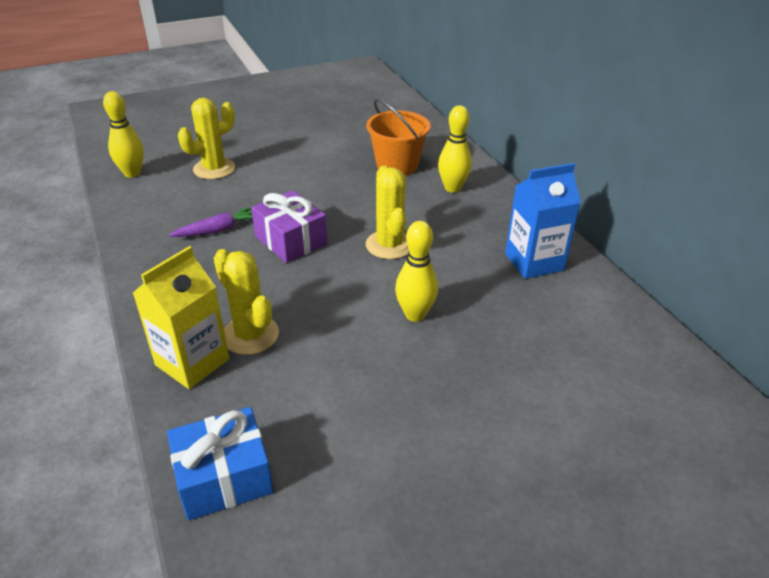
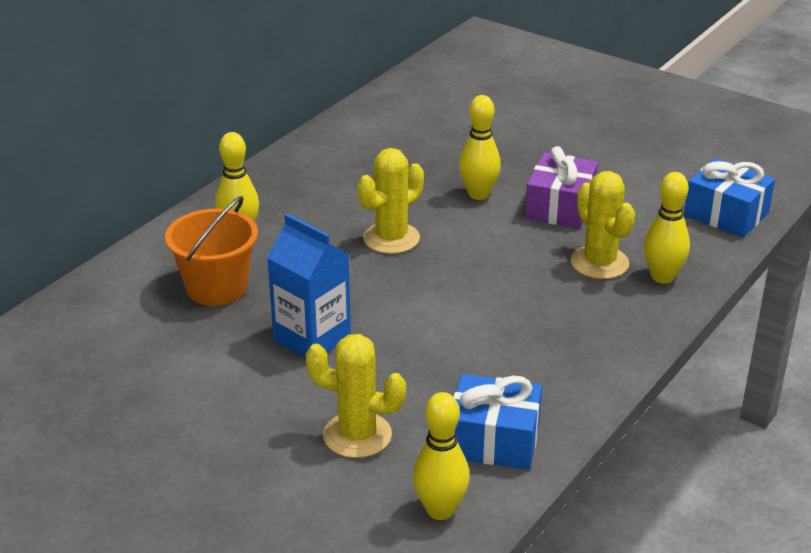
camera: 120 degrees left, 5 degrees down
yellow carton [133,246,229,389] -> yellow bowling pin [643,172,690,284]
purple carrot [169,207,253,237] -> none
yellow cactus [214,249,279,355] -> yellow cactus turned 45 degrees counterclockwise [571,171,635,279]
purple gift [251,190,327,263] -> purple gift moved to [525,146,598,229]
blue carton [505,163,581,279] -> blue carton moved to [267,214,351,359]
none -> blue gift [453,374,542,470]

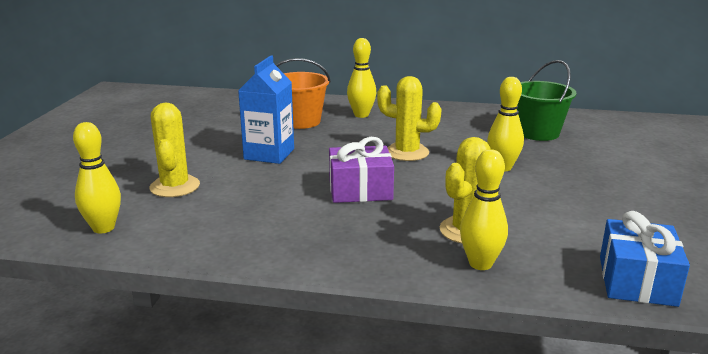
camera: 65 degrees right, 10 degrees down
blue gift [453,374,542,470] -> none
purple gift [525,146,598,229] -> purple gift moved to [329,137,394,203]
none -> green bucket [517,60,577,141]

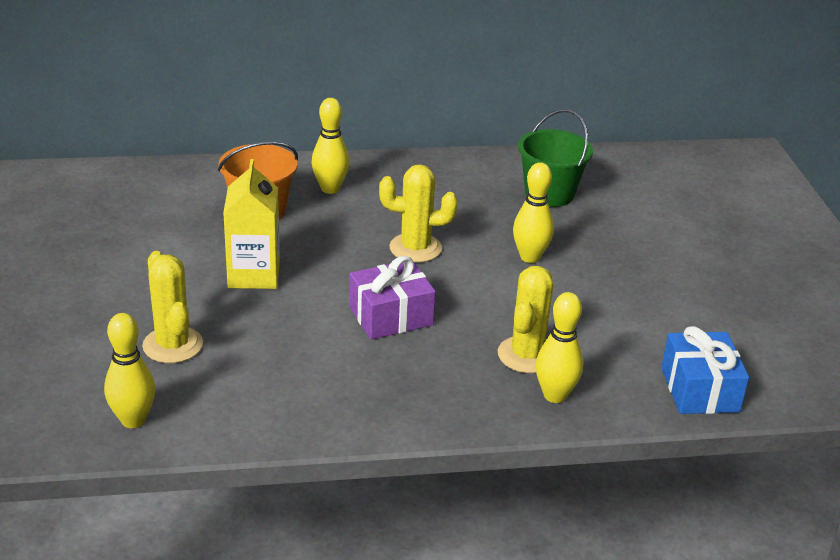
camera: 20 degrees left, 10 degrees up
blue carton [238,55,294,164] -> yellow carton [223,159,280,289]

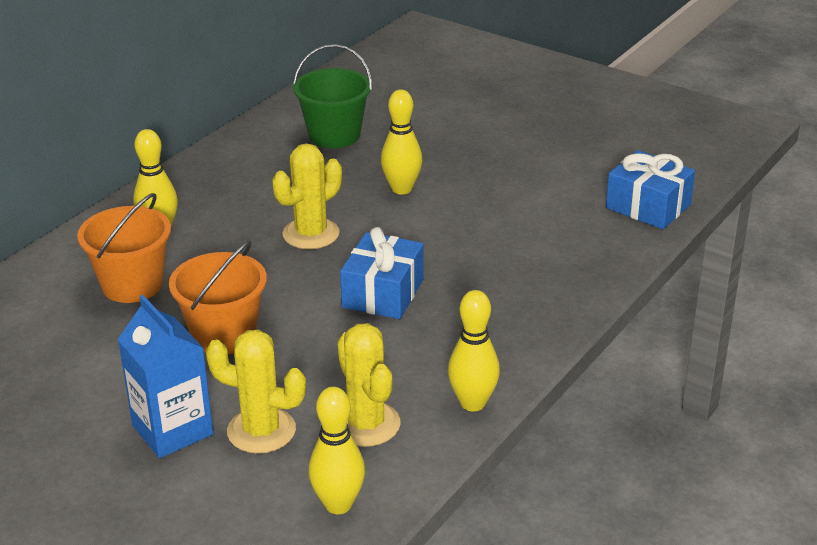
camera: 45 degrees left, 0 degrees up
yellow carton [223,159,280,289] -> orange bucket [169,240,267,354]
purple gift [349,256,436,340] -> blue gift [340,227,424,319]
yellow cactus [498,266,553,373] -> yellow cactus moved to [337,323,401,447]
yellow bowling pin [536,292,583,403] -> yellow bowling pin moved to [448,290,500,411]
none -> blue carton [117,295,213,458]

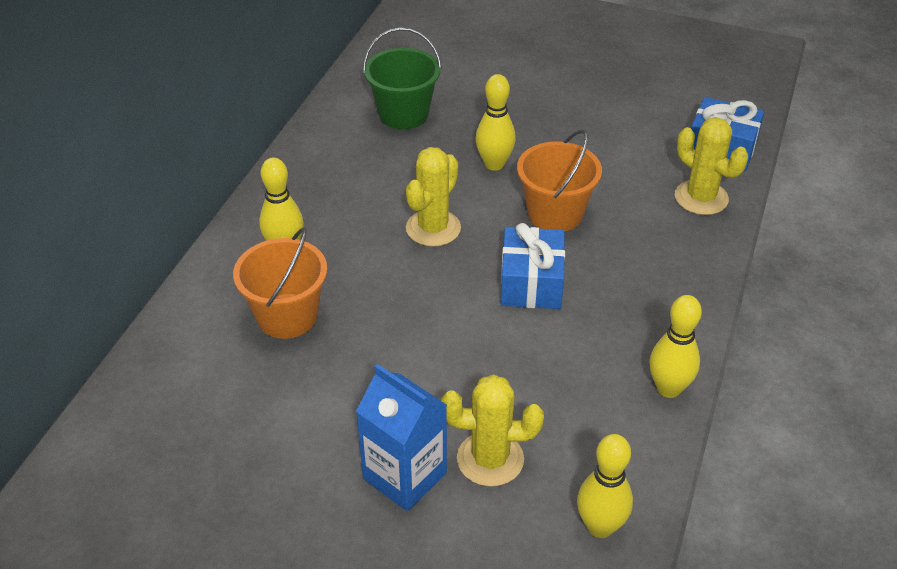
camera: 15 degrees left, 10 degrees up
orange bucket [169,240,267,354] -> orange bucket moved to [517,130,602,232]
yellow cactus [337,323,401,447] -> yellow cactus moved to [675,117,748,215]

